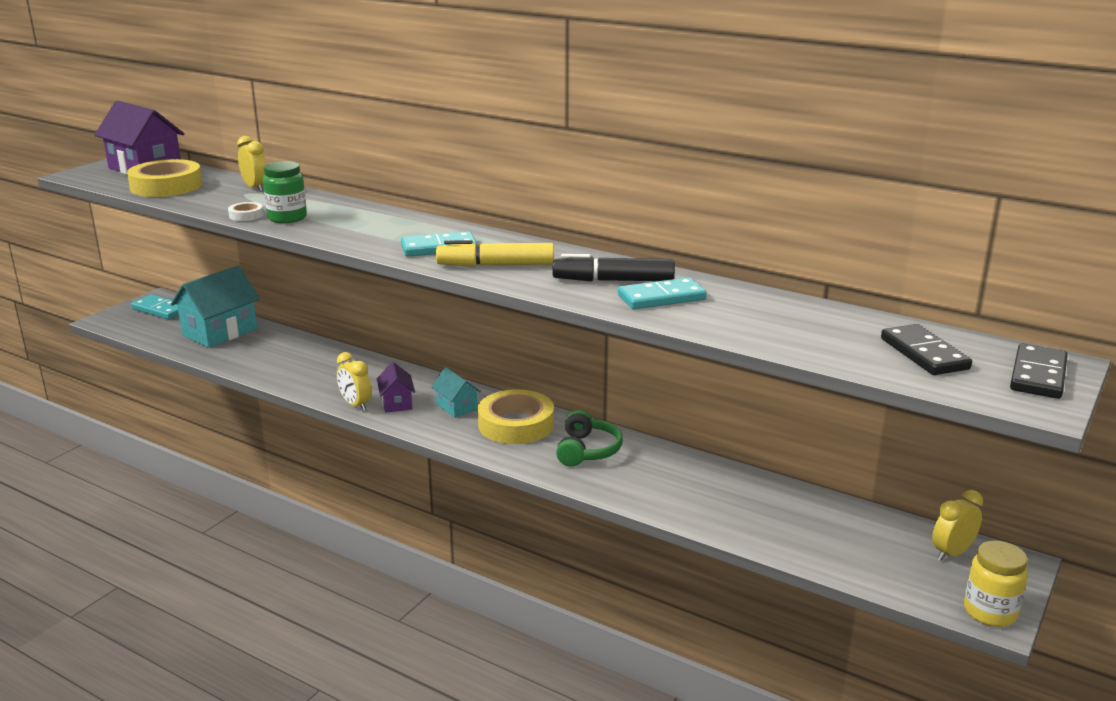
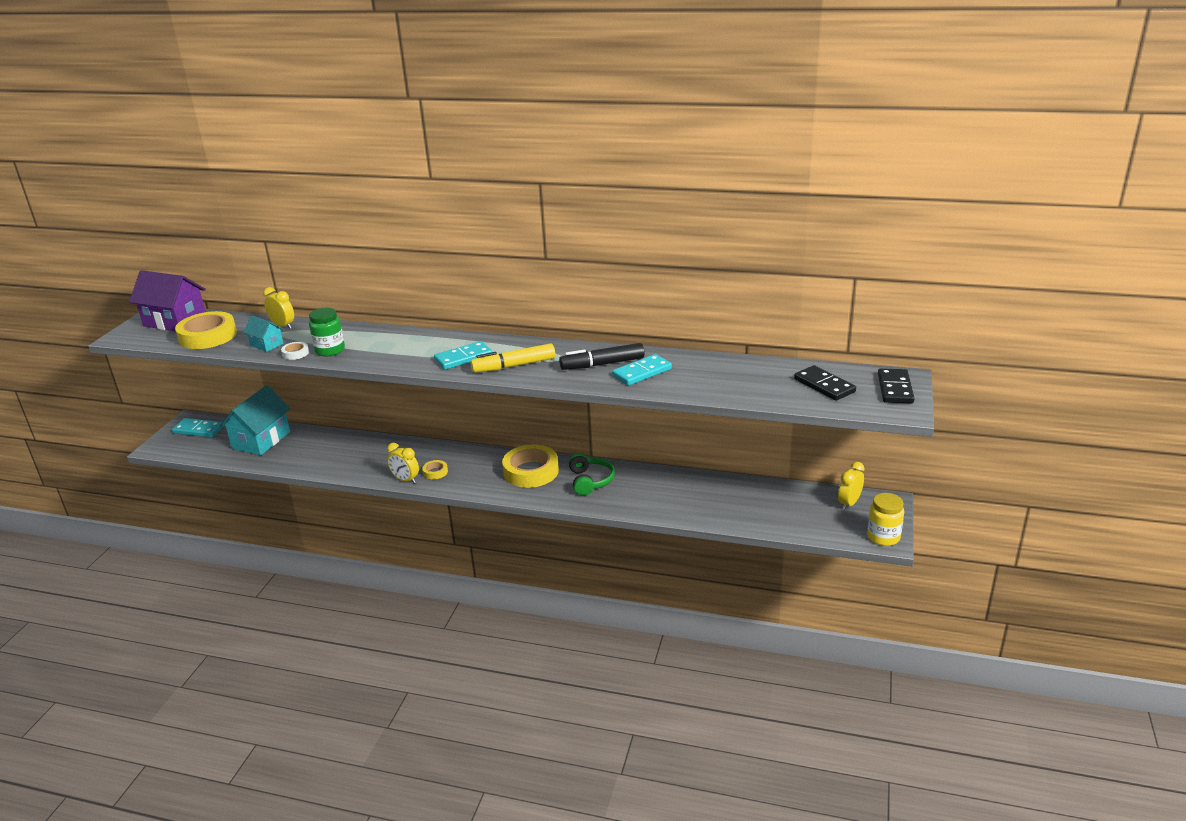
camera: 15 degrees left, 5 degrees up
purple house [377,362,415,413] -> yellow tape [422,460,448,479]
turquoise house [431,367,481,418] -> turquoise house moved to [243,316,284,352]

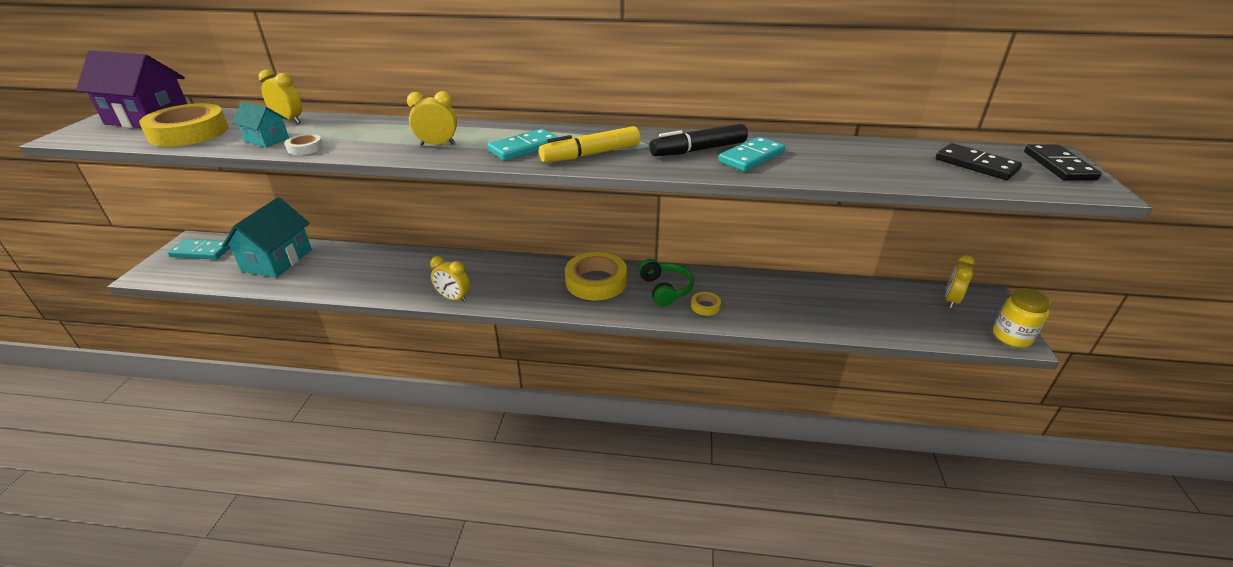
camera: 10 degrees left, 5 degrees up
green jar [309,308,345,356] -> none
yellow tape [422,460,448,479] -> yellow tape moved to [691,292,721,316]
none -> yellow clock [407,91,457,146]

